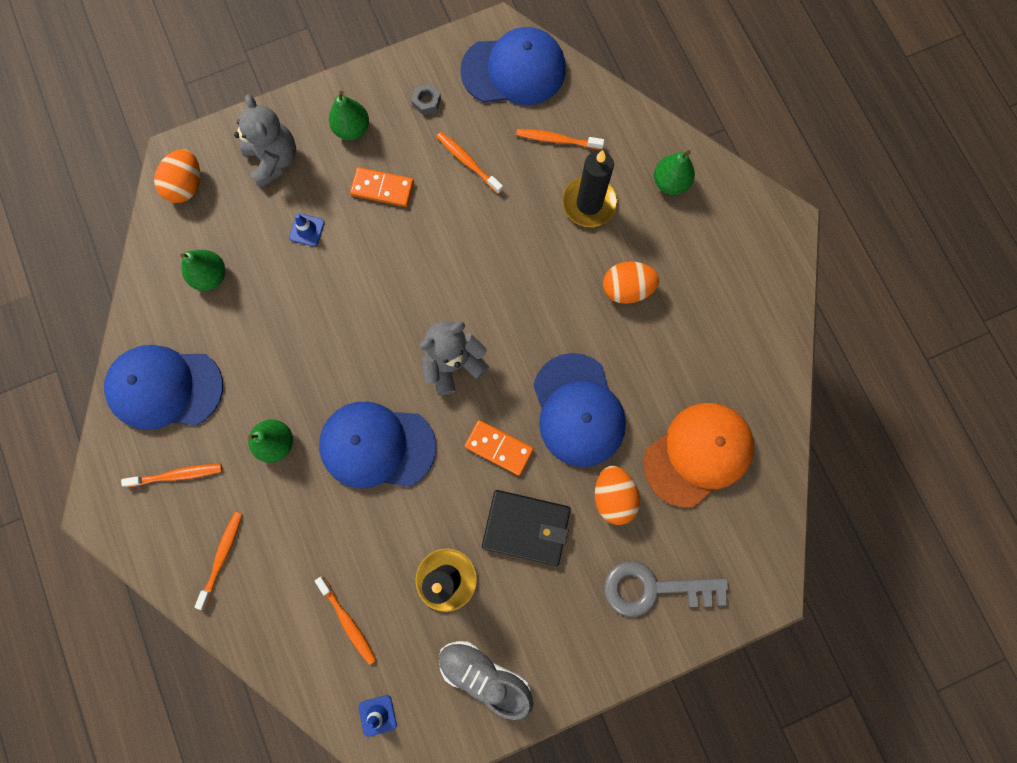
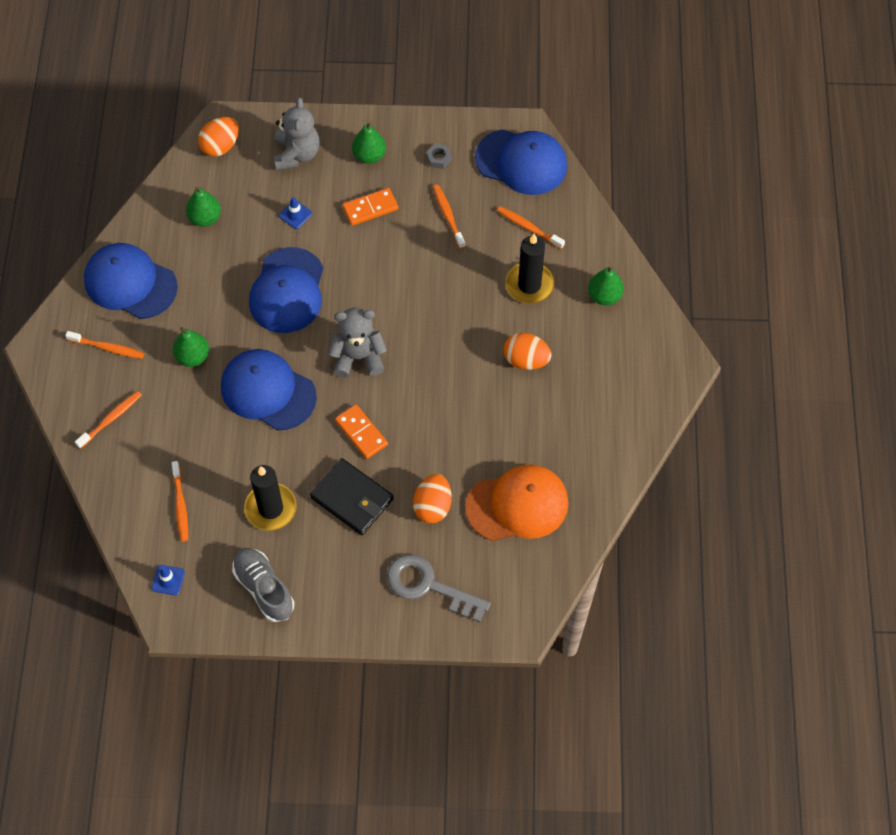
camera: 25 degrees right, 15 degrees down
orange domino [350,167,414,207] -> orange domino turned 60 degrees counterclockwise [342,188,398,226]
blue cap [533,353,626,467] -> blue cap moved to [249,247,323,333]

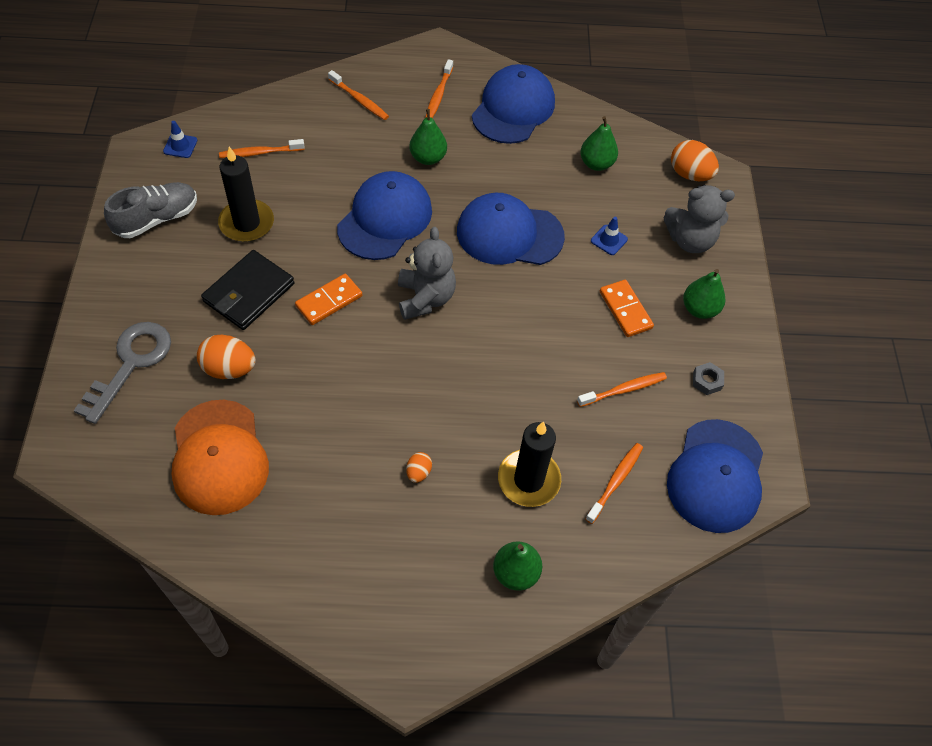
camera: 85 degrees right, 5 degrees down
orange egg [503,333,552,370] -> orange egg [406,452,432,483], size x0.53

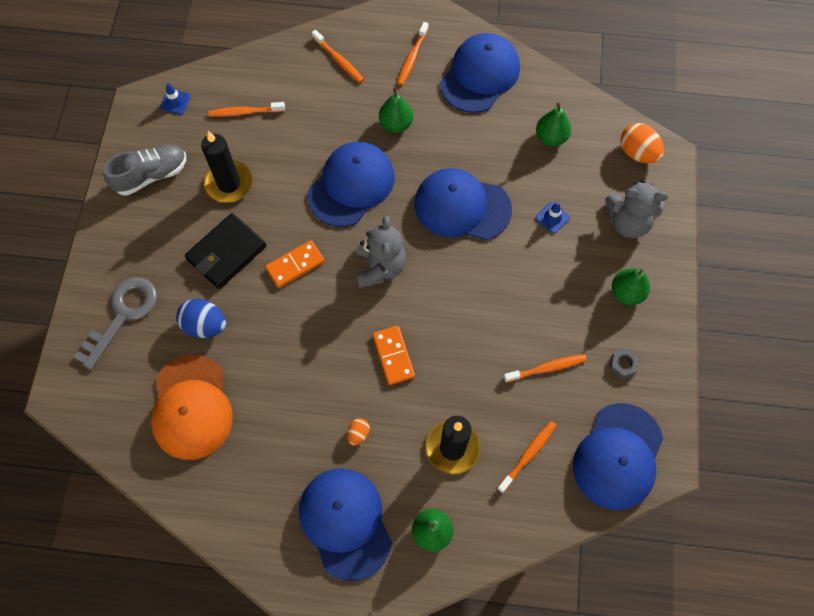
camera: 10 degrees right, 10 degrees up
orange egg [197,335,256,379] -> blue egg [176,299,226,338]
orange domino [600,280,654,337] -> orange domino moved to [372,326,415,385]
none -> blue cap [299,469,392,581]

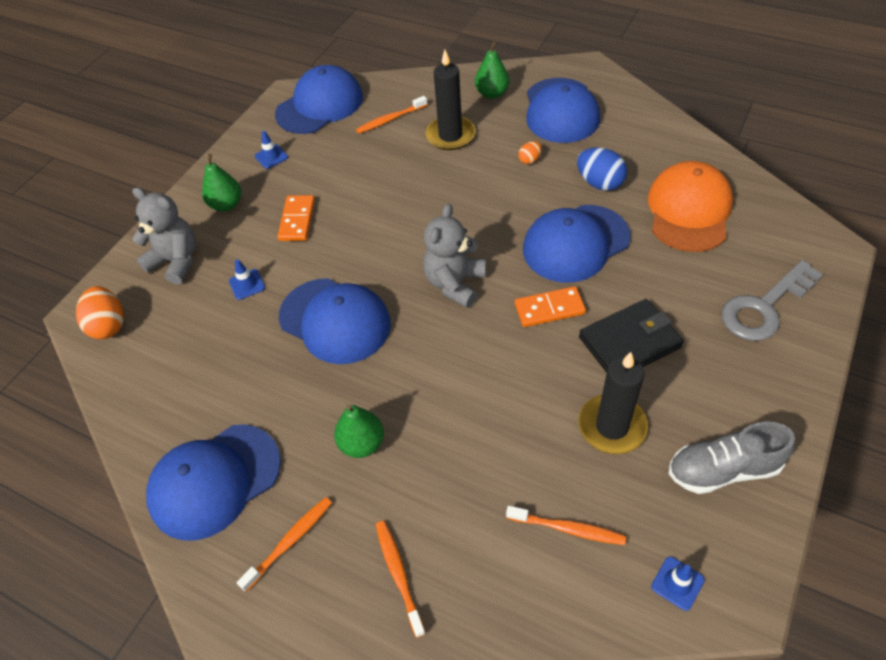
camera: 155 degrees left, 15 degrees down
blue egg [176,299,226,338] -> blue egg moved to [577,147,627,191]
blue cap [308,142,394,227] -> blue cap moved to [523,205,631,283]
orange domino [372,326,415,385] -> orange domino moved to [277,195,315,241]
orange toothbrush [504,354,587,382] -> none
green pear [536,102,571,146] -> none
grey nut [610,349,639,379] -> blue traffic cone [255,131,288,169]

